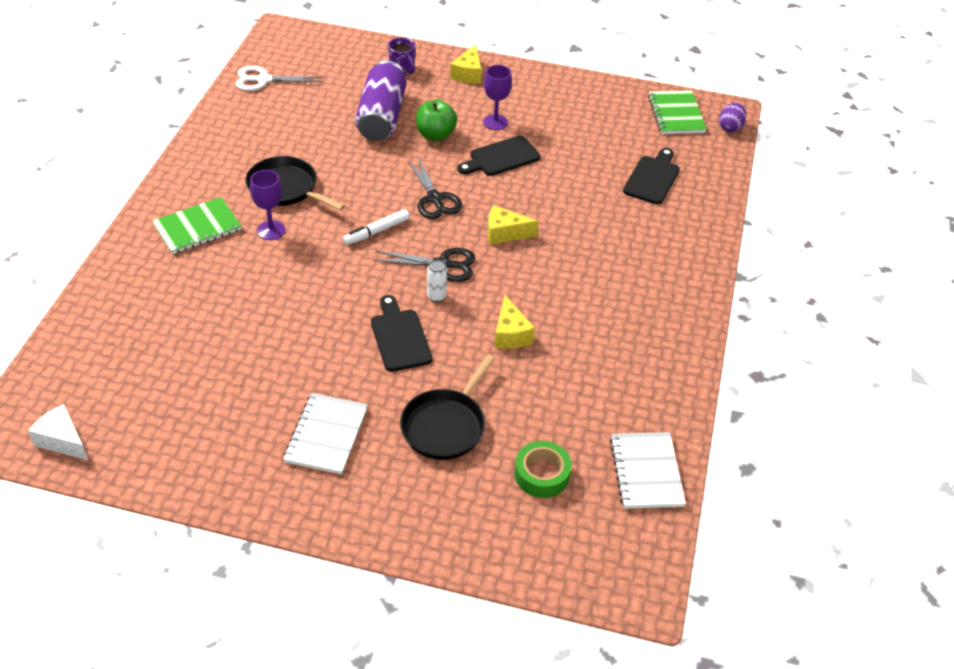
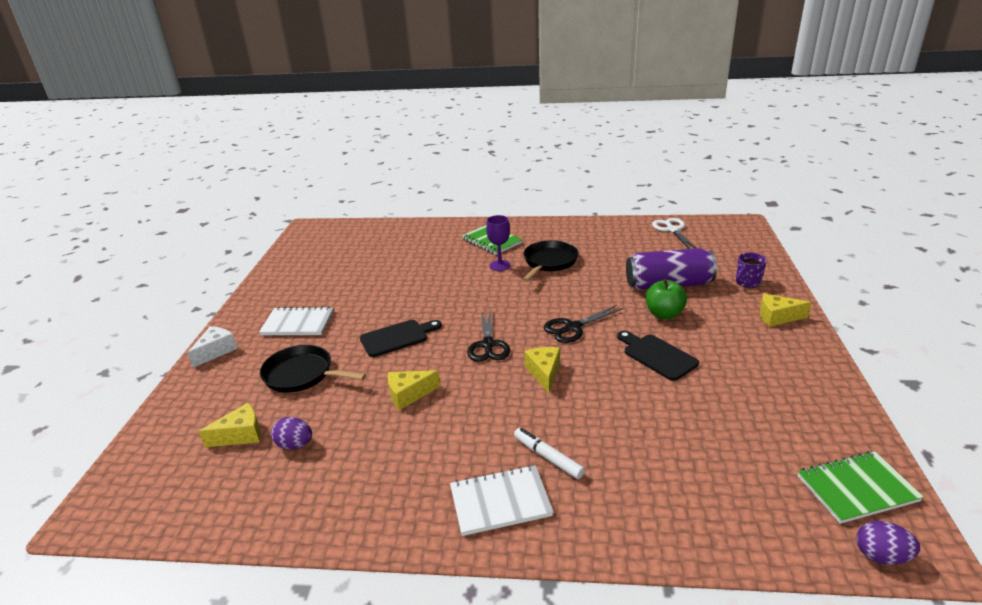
camera: 85 degrees right, 15 degrees down
white cheese [28,404,88,460] -> white cheese moved to [187,326,238,368]
white marker [343,209,409,245] -> white marker moved to [514,428,585,479]
white can [427,260,447,302] -> none
purple goblet [483,65,512,130] -> none
green tape [514,441,572,498] -> yellow cheese [198,403,261,447]
white notebook [610,432,686,509] -> white notebook moved to [450,465,553,536]
black cutting board [623,148,680,204] -> none
none -> purple egg [271,417,312,449]

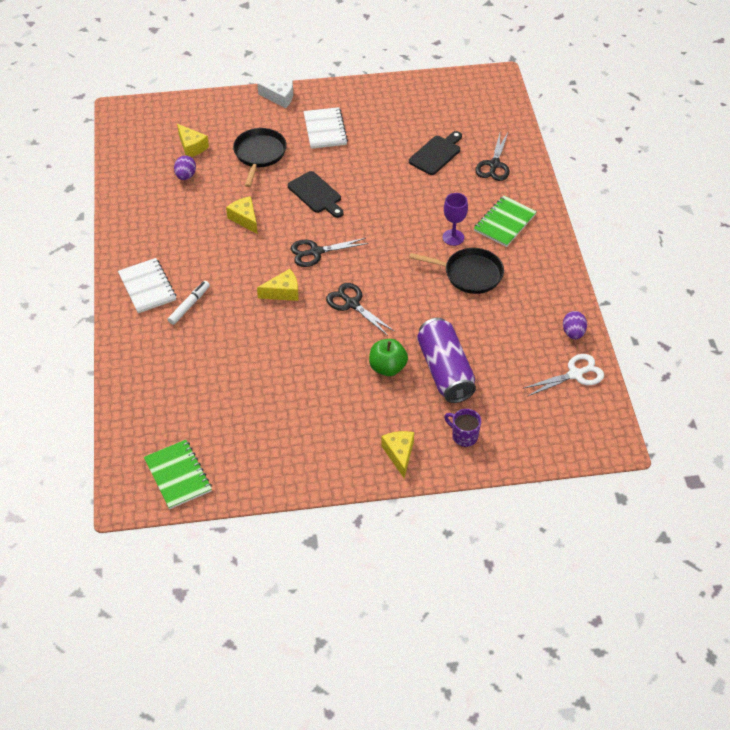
camera: 75 degrees right, 20 degrees up
black cutting board [617,330,699,381] -> black cutting board moved to [409,131,462,175]
purple egg [857,521,920,565] -> purple egg moved to [563,311,587,339]
none -> black scissors [475,133,510,181]

